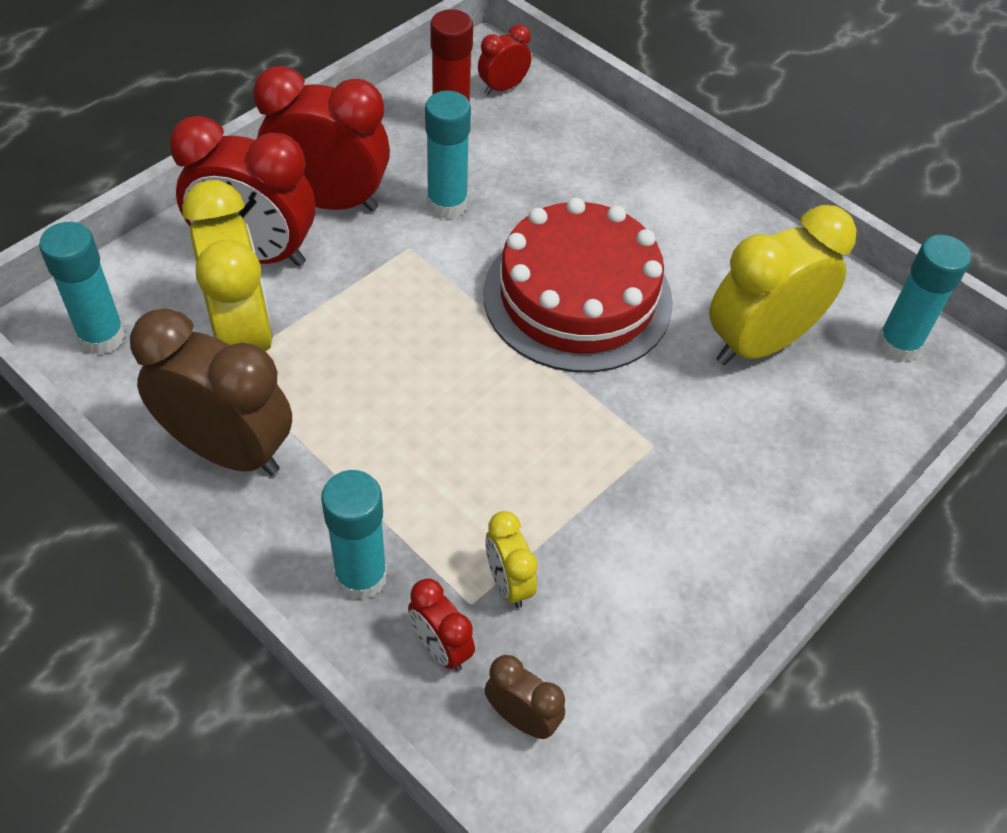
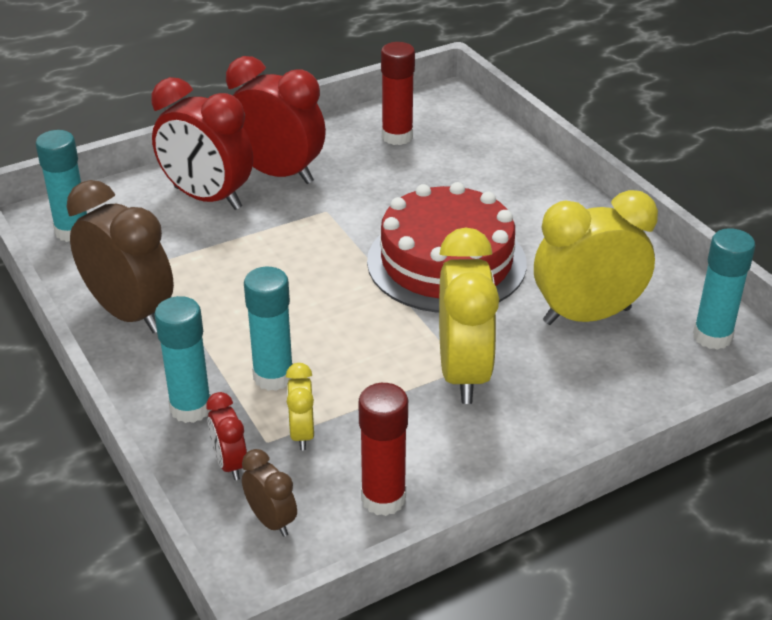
camera: 20 degrees right, 15 degrees down
yellow clock [182,180,273,351] -> yellow clock moved to [439,228,499,404]
turquoise glue stick [425,91,471,219] -> turquoise glue stick moved to [244,267,293,391]
red clock [478,24,531,95] -> none
none -> red glue stick [358,383,408,516]

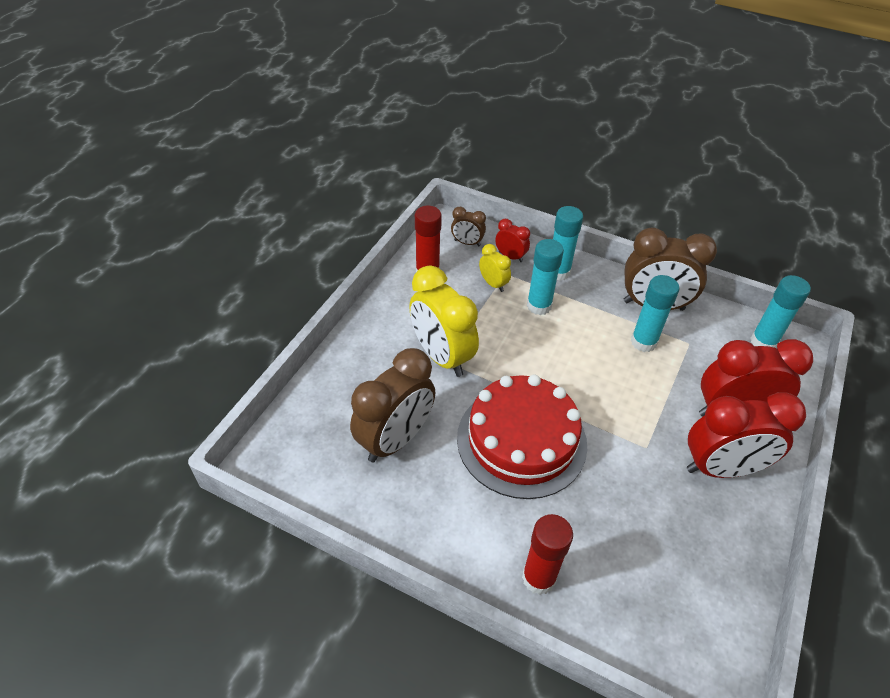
camera: 145 degrees right, 10 degrees up
red glue stick [381,42,415,145] -> red glue stick moved to [522,514,573,595]
yellow clock [534,190,658,325] -> brown clock [350,348,435,462]
turquoise glue stick [693,228,756,350] -> turquoise glue stick moved to [631,275,679,352]

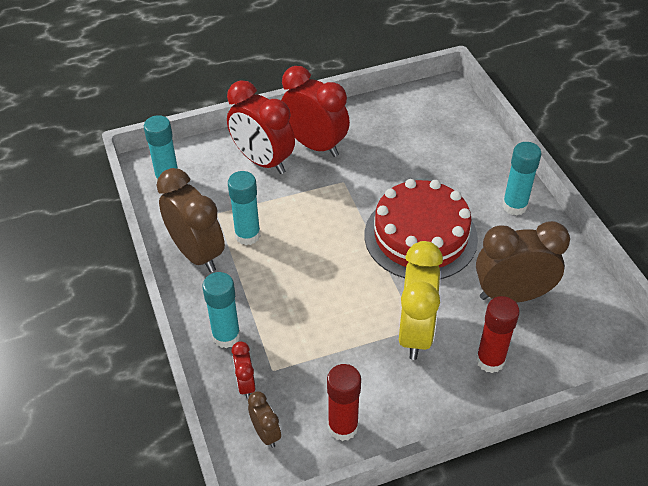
camera: 135 degrees left, 0 degrees up
yellow clock [479,244,511,292] -> none
red glue stick [522,514,573,595] -> red glue stick moved to [476,296,520,373]
turquoise glue stick [527,239,564,315] -> turquoise glue stick moved to [502,142,541,215]

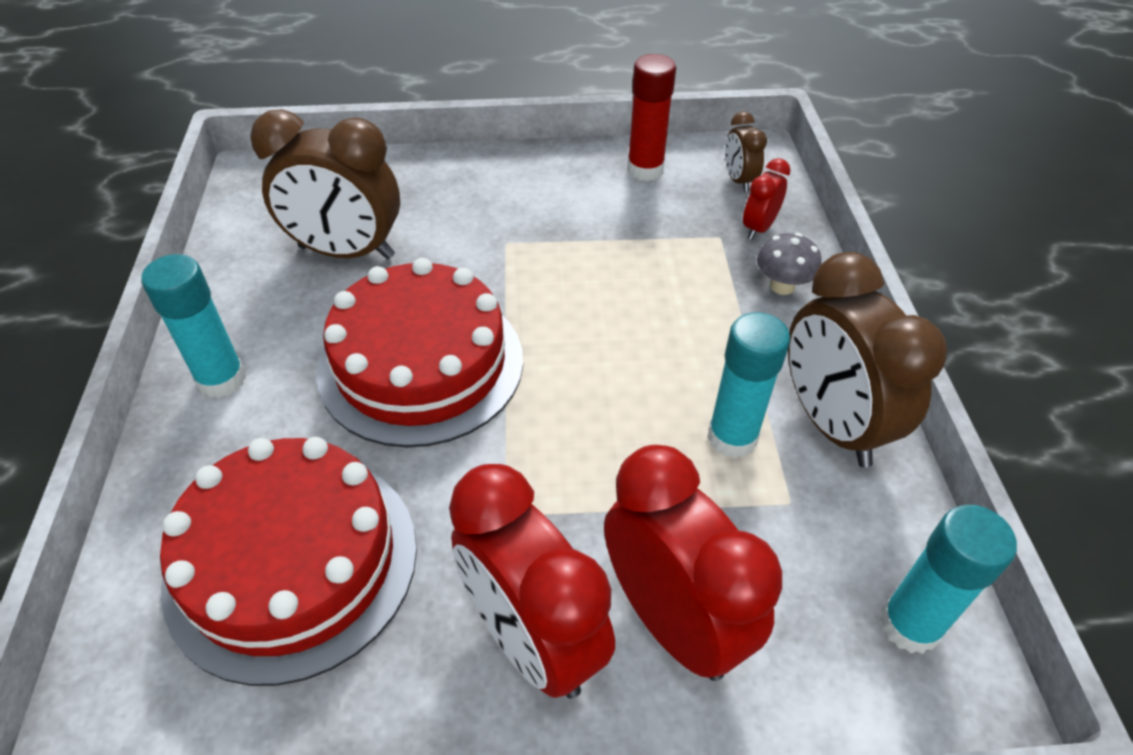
camera: 165 degrees left, 0 degrees up
turquoise glue stick [202,272,241,348] -> grey mushroom [757,233,822,295]
red clock [232,341,255,399] -> red clock turned 150 degrees counterclockwise [743,158,791,240]
yellow clock [399,241,443,360] -> none
red glue stick [476,296,520,373] -> none
none -> red cake [160,437,417,686]

